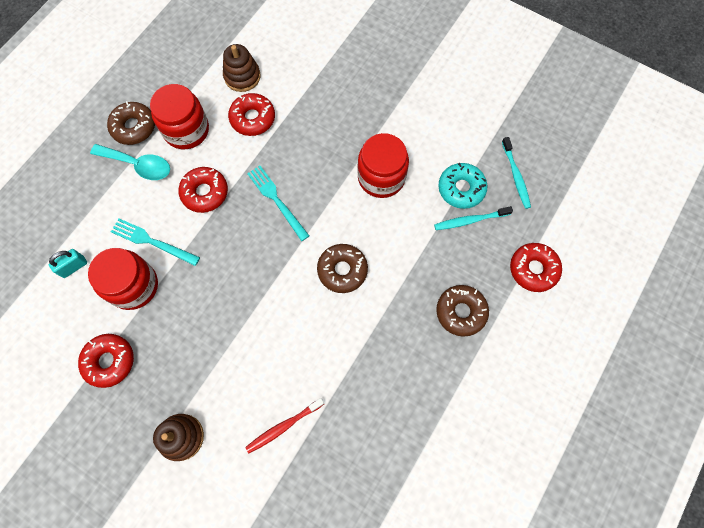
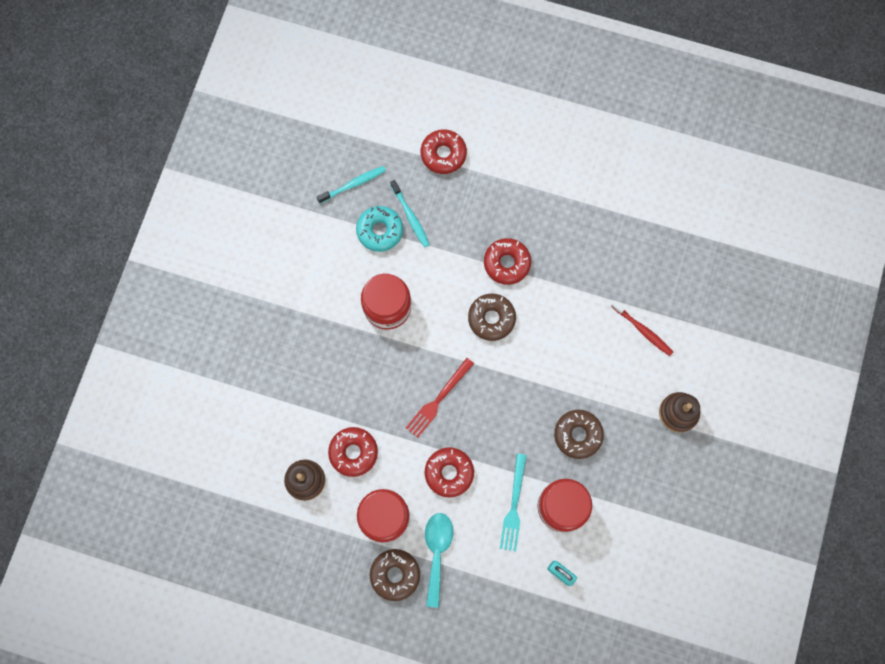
camera: 105 degrees left, 5 degrees up
red donut [78,334,134,388] -> red donut moved to [484,238,531,285]
turquoise fork [247,166,309,241] -> red fork [406,358,474,438]
brown donut [436,285,489,337] -> brown donut moved to [554,410,604,459]

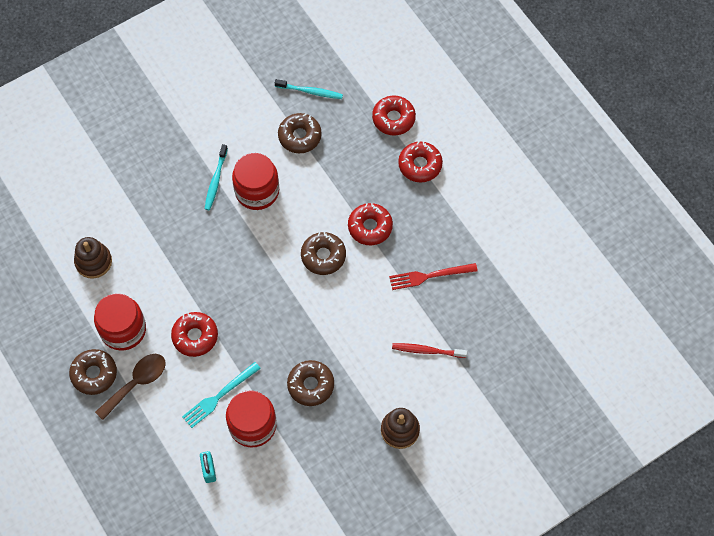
camera: 40 degrees right, 10 degrees down
red donut [328,427,378,477] -> red donut moved to [398,141,443,183]
turquoise donut [356,206,403,252] -> brown donut [278,113,322,153]
turquoise toothbrush [390,180,430,247] -> turquoise toothbrush moved to [205,144,228,210]
red fork [406,358,474,438] -> red fork moved to [389,263,478,290]
turquoise spoon [425,513,453,608] -> brown spoon [95,354,166,420]
red toothbrush [611,300,673,356] -> red toothbrush turned 105 degrees clockwise [392,343,467,358]

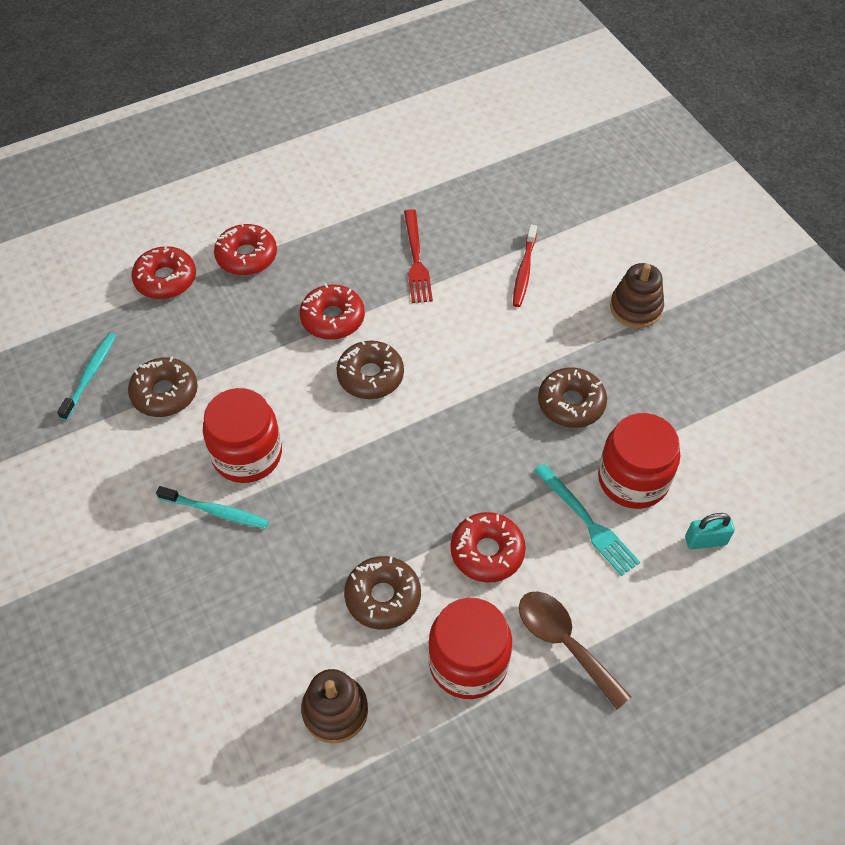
camera: 85 degrees left, 10 degrees down
brown donut [69,349,117,395] -> brown donut moved to [344,556,421,630]

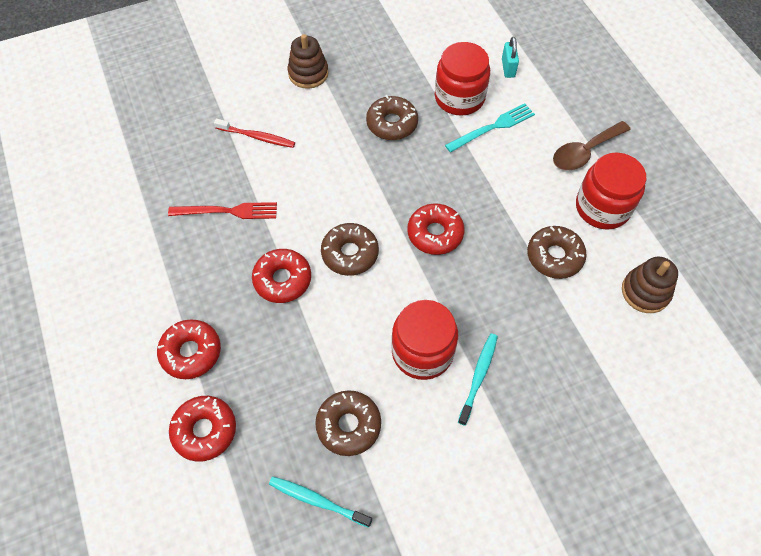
camera: 85 degrees left, 5 degrees up
red donut [450,512,526,583] -> red donut moved to [407,203,465,255]

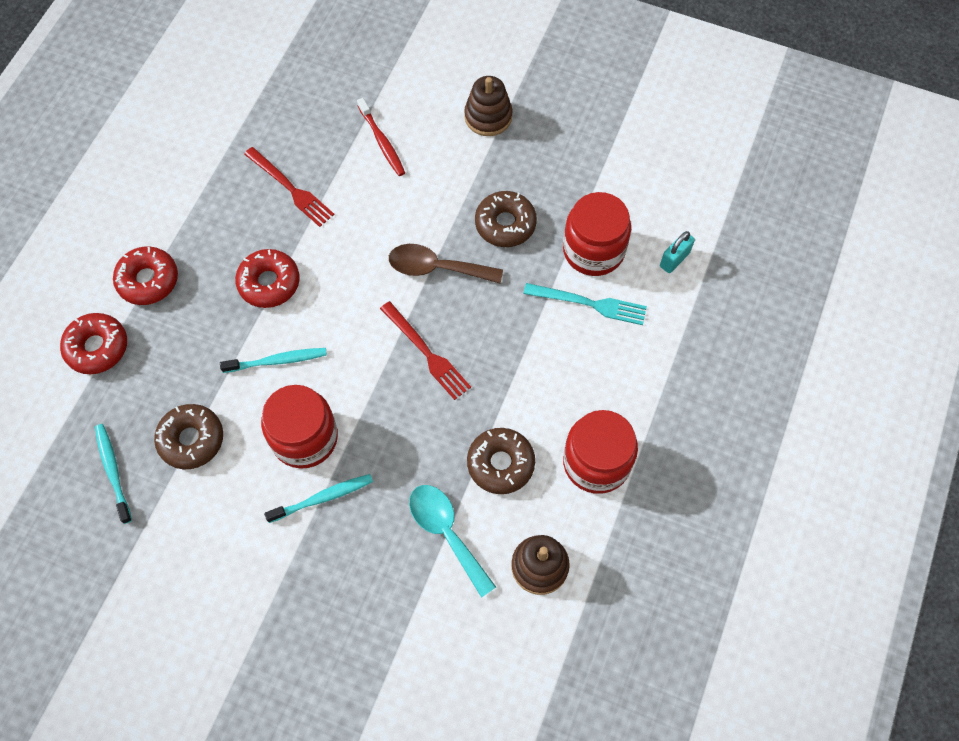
camera: 45 degrees right, 5 degrees up
brown donut [321,223,379,276] -> none
red donut [407,203,465,255] -> red fork [380,301,471,400]
brown spoon [553,121,631,170] -> brown spoon moved to [389,244,503,284]
none -> turquoise toothbrush [220,348,327,373]
none -> turquoise spoon [409,485,496,598]

